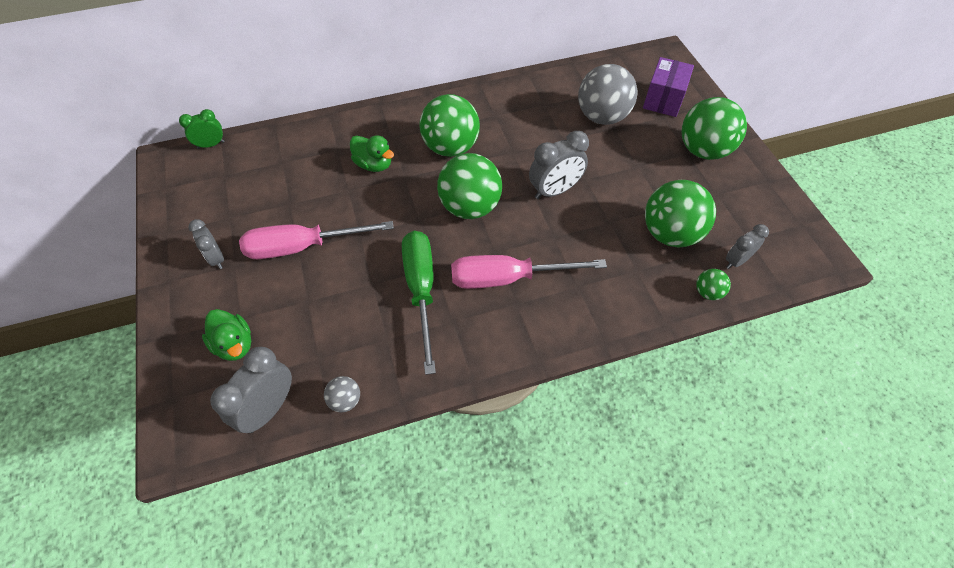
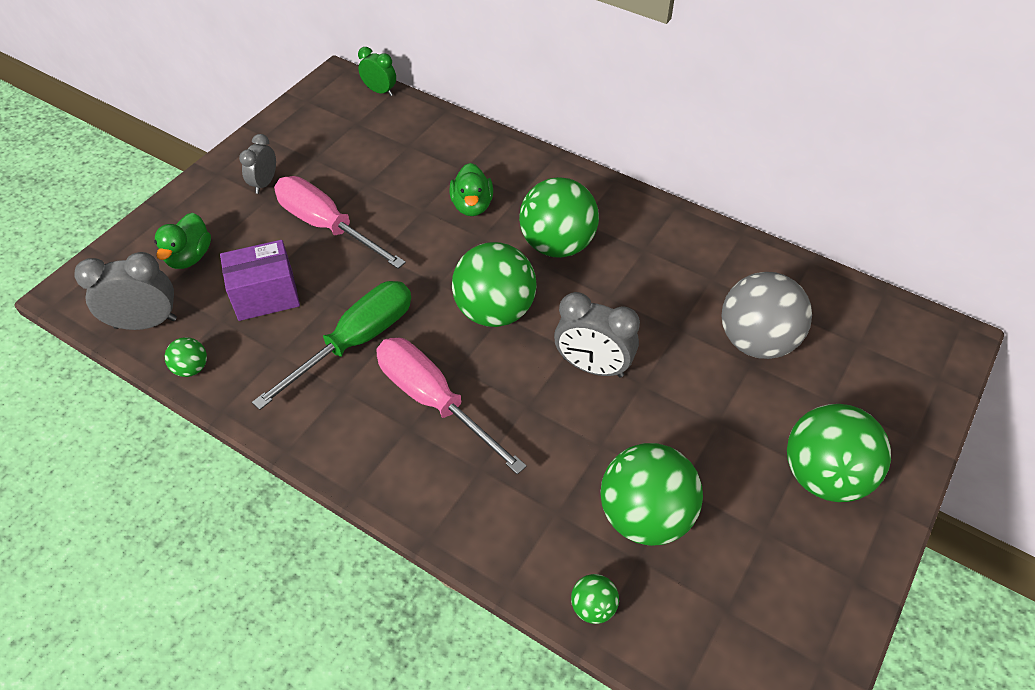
camera: 50 degrees right, 5 degrees down
grey ball [324,376,360,412] -> green ball [165,337,207,377]
purple box [643,57,694,117] -> purple box moved to [220,240,300,321]
grey clock [726,224,769,269] -> none

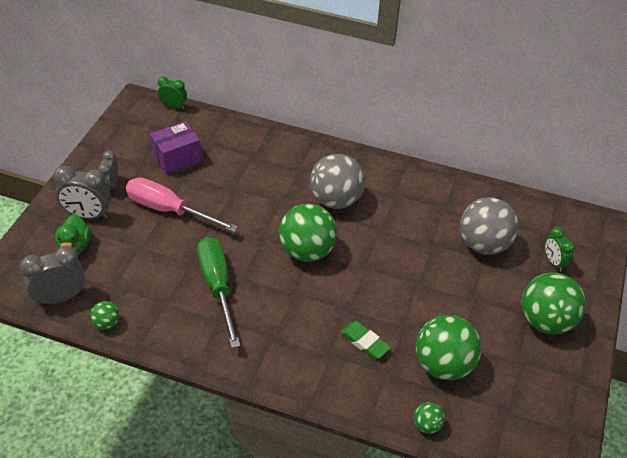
camera: 15 degrees left, 5 degrees down
purple box [220,240,300,321] -> purple box moved to [150,121,202,175]
green screwdriver [252,281,411,410] -> green screwdriver turned 45 degrees counterclockwise [197,237,241,348]
pink screwdriver [376,338,527,475] -> none
green duck [449,163,493,216] -> none
green ball [519,177,599,258] -> grey ball [310,154,365,209]
grey clock [554,292,640,378] -> grey clock moved to [53,165,111,219]
none -> green eraser [340,321,391,359]
none -> green clock [545,227,575,272]

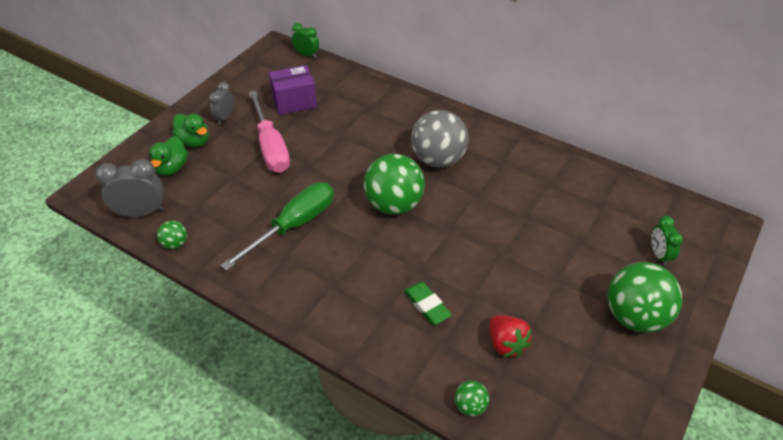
camera: 15 degrees right, 0 degrees up
grey clock [53,165,111,219] -> green duck [172,114,208,147]
pink screwdriver [126,177,238,232] -> pink screwdriver turned 150 degrees counterclockwise [249,91,290,173]
green screwdriver [197,237,241,348] -> green screwdriver turned 45 degrees clockwise [221,183,334,271]
green ball [416,315,481,380] -> red strawberry [490,315,532,357]
grey ball [460,197,518,255] -> none

